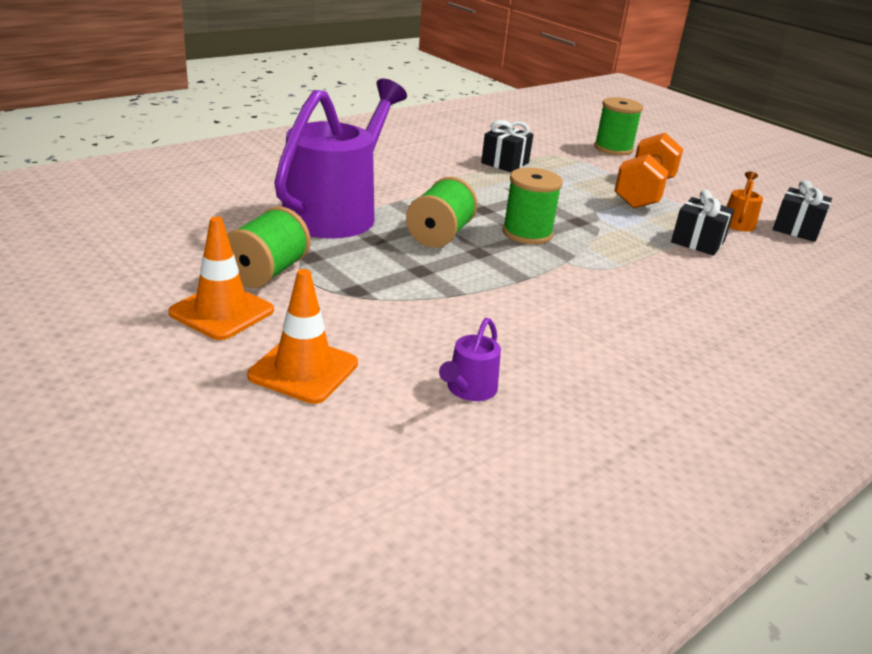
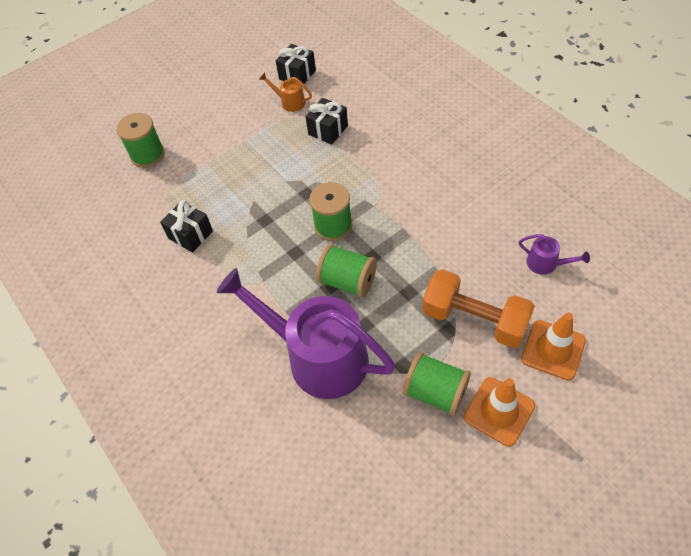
camera: 80 degrees left, 25 degrees up
orange dumbbell [614,133,683,209] -> orange dumbbell moved to [422,269,535,348]

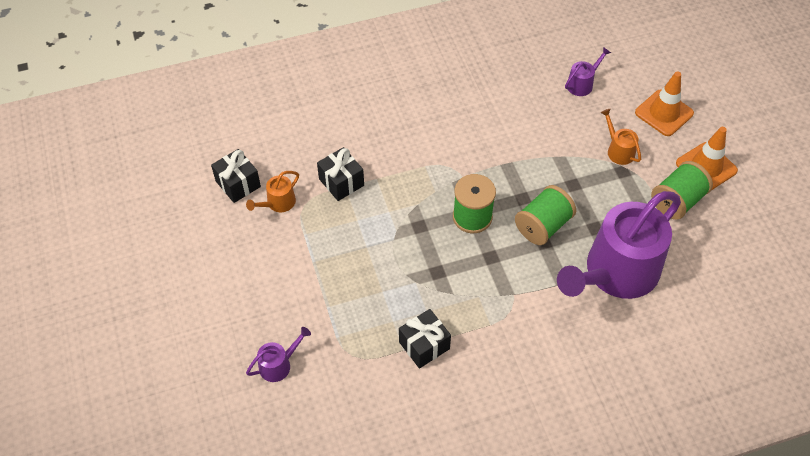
camera: 75 degrees left, 0 degrees up
green spool [116,113,165,168] -> purple watering can [246,327,311,382]
orange dumbbell [422,269,535,348] -> orange watering can [601,109,641,165]

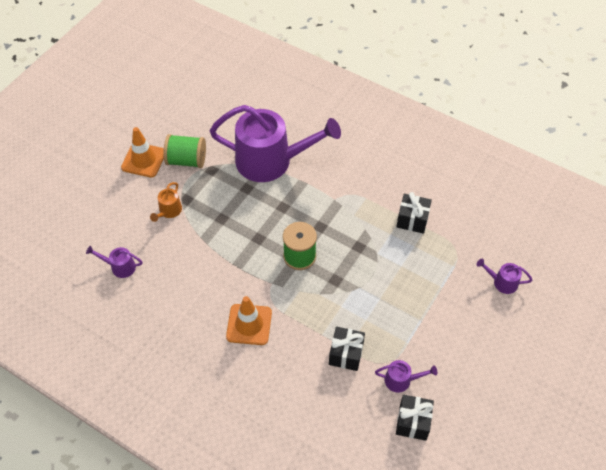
camera: 130 degrees left, 0 degrees up
orange watering can [246,171,299,212] -> purple watering can [375,360,437,393]
green spool [515,185,576,245] -> none
orange traffic cone [635,71,694,136] -> orange traffic cone moved to [226,296,272,345]

